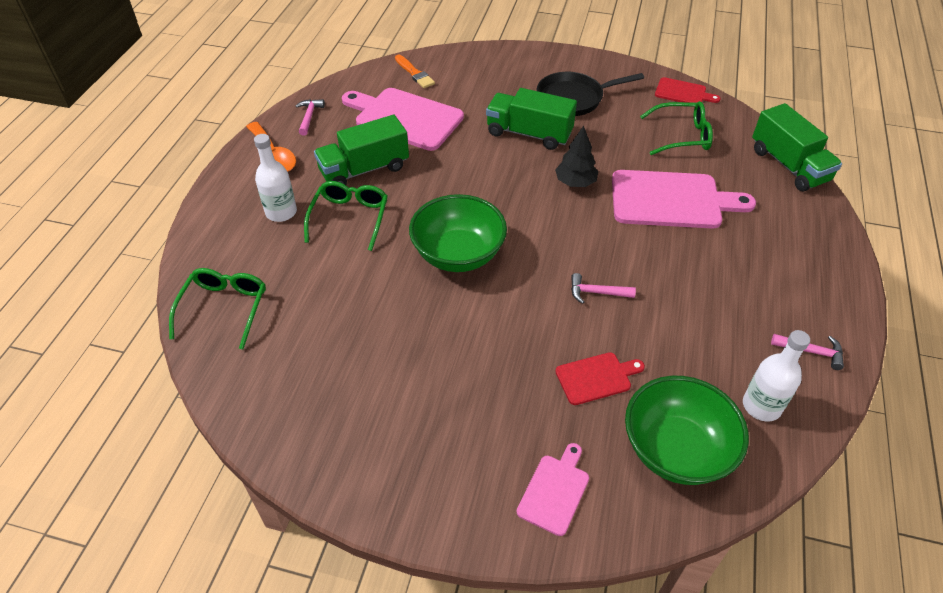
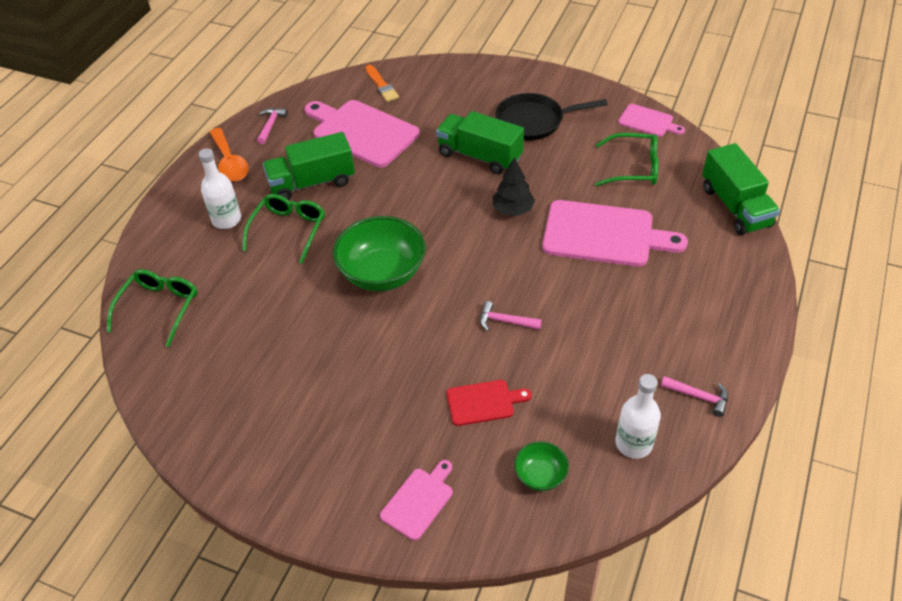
camera: 10 degrees right, 0 degrees up
green bowl [625,376,749,485] -> green bowl [514,441,569,491], size x0.49
red cutting board [655,77,721,103] -> pink cutting board [618,104,685,137]

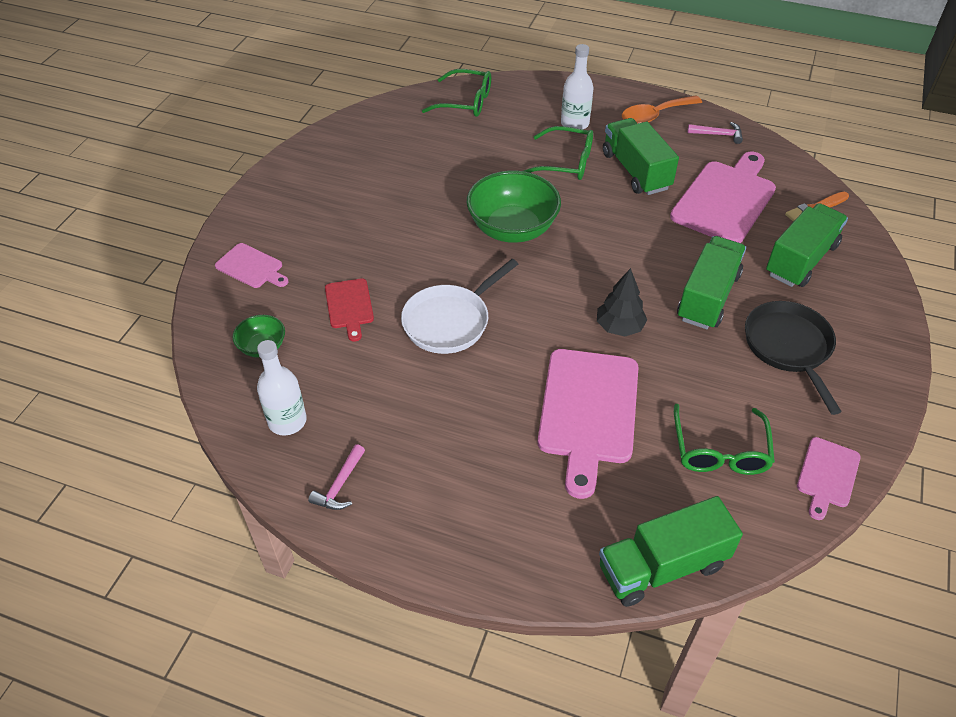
camera: 85 degrees right, 0 degrees up
pink hammer [480,301,542,331] -> white pan [401,259,518,354]
none -> green truck [766,203,848,287]

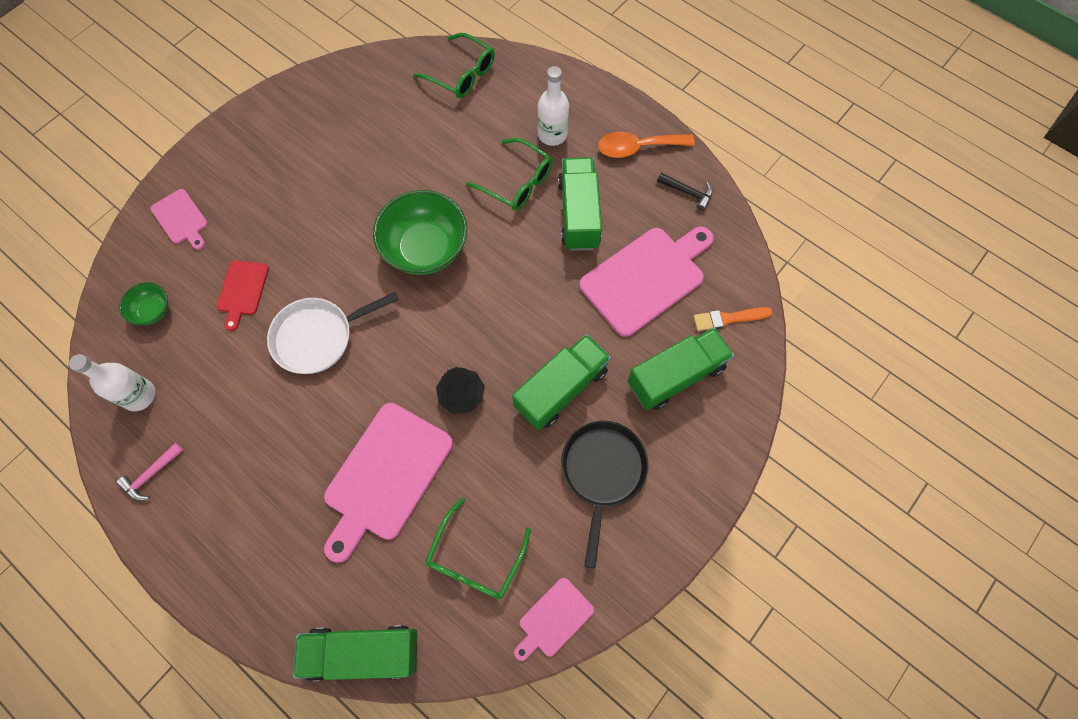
camera: 20 degrees right, 20 degrees up
pink hammer [687,122,743,144] -> black hammer [657,173,713,211]

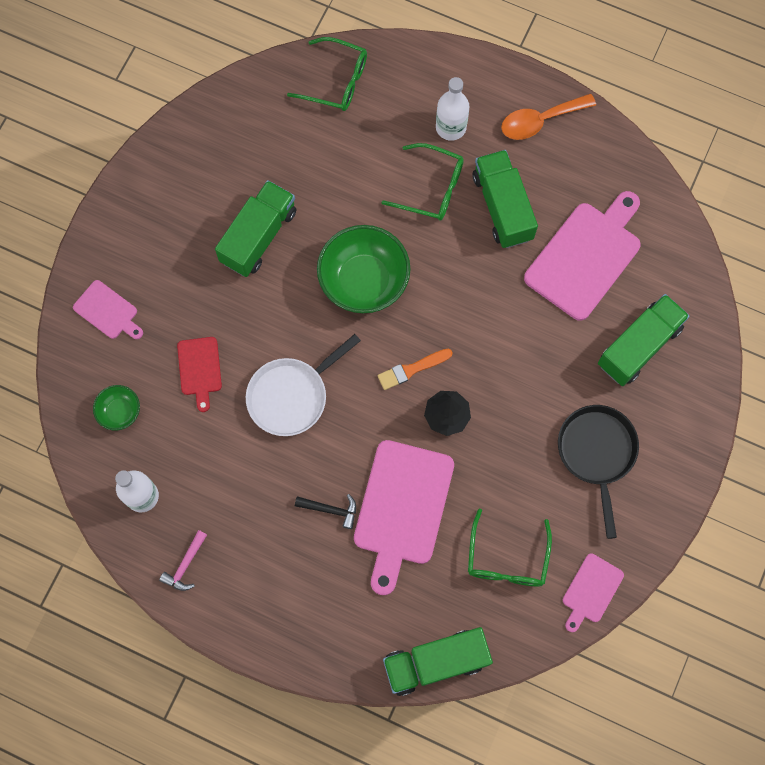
camera: 15 degrees left, 5 degrees up
green truck [512,334,611,431] -> green truck moved to [215,180,296,277]
black hammer [657,173,713,211] -> black hammer moved to [295,494,356,529]
orange brush [693,307,773,331] -> orange brush moved to [378,349,453,390]

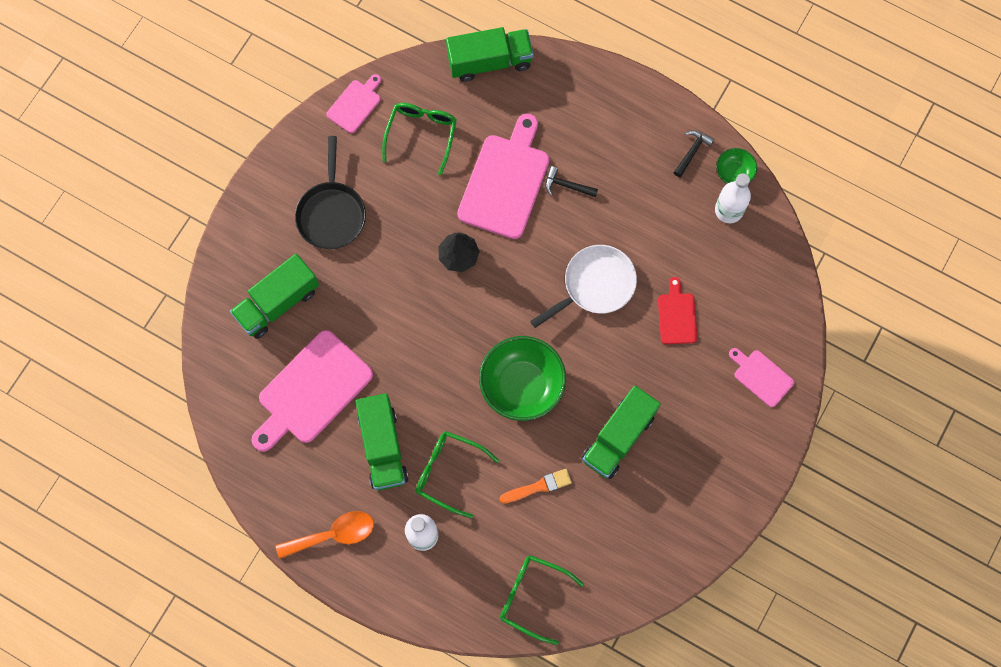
camera: 175 degrees left, 0 degrees up
green bowl [93,385,140,431] -> green bowl moved to [716,148,757,184]
pink hammer [159,530,207,591] -> black hammer [674,130,714,177]
orange brush [378,349,453,390] -> orange brush moved to [500,469,572,503]

